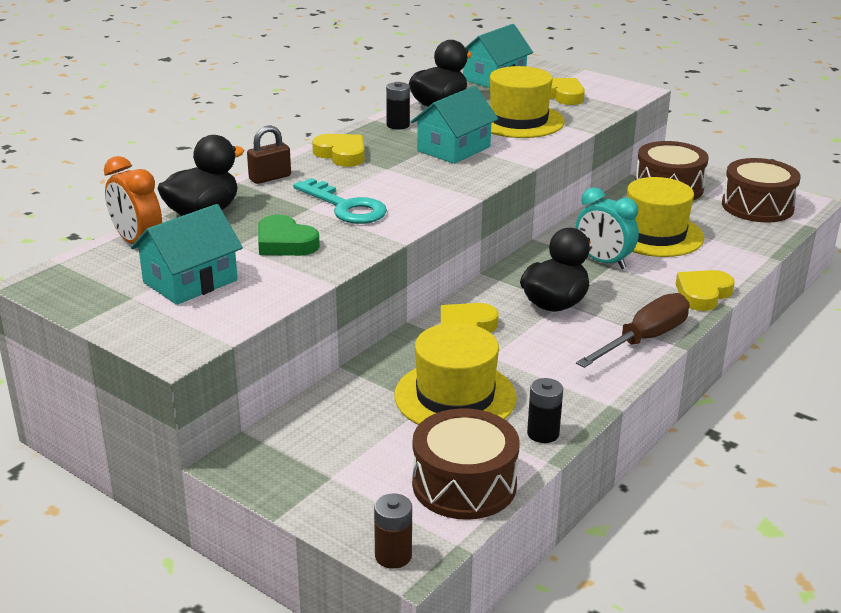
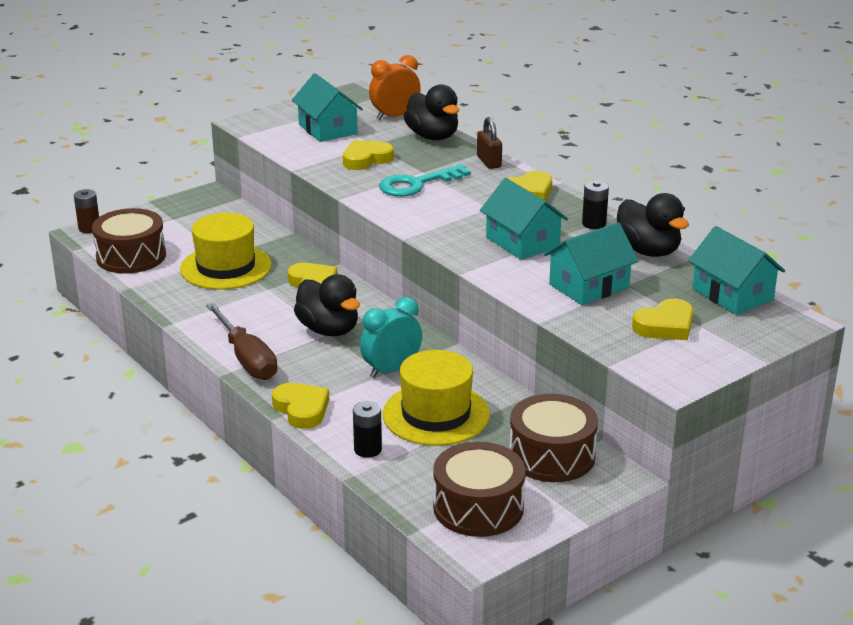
camera: 105 degrees right, 0 degrees up
green heart [258,215,320,256] -> yellow heart [343,140,394,170]
yellow hat [490,66,565,138] -> turquoise house [544,222,639,305]
black battery [527,378,563,443] -> black battery moved to [353,401,382,458]

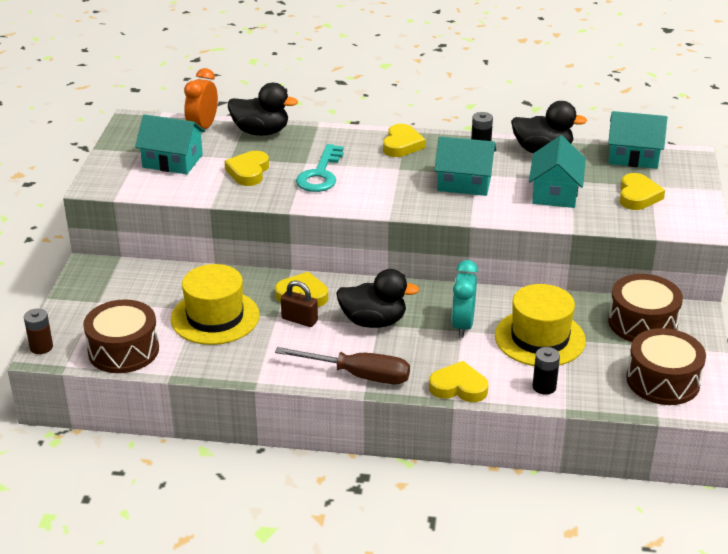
camera: 45 degrees left, 5 degrees up
brown padlock [477,117,502,169] -> brown padlock moved to [281,280,318,327]

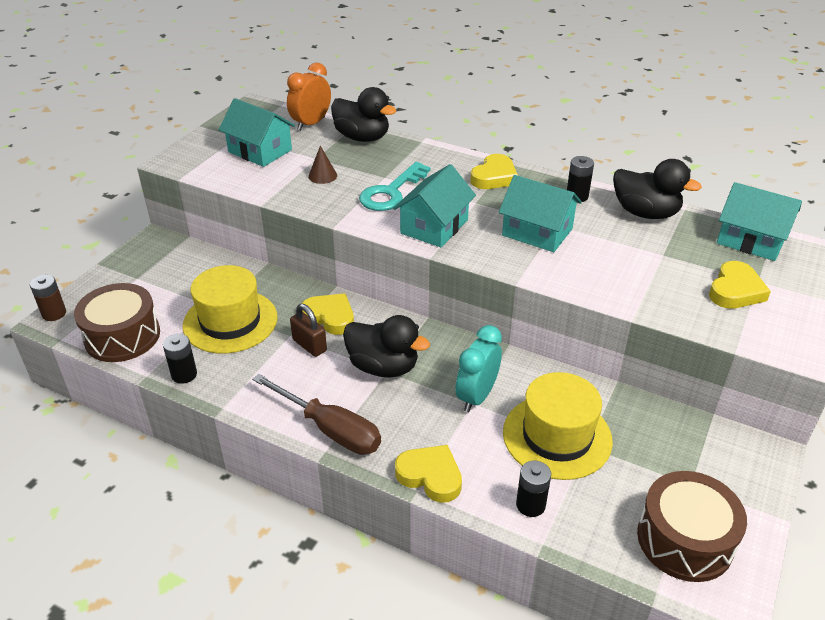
camera: 20 degrees right, 5 degrees up
yellow heart [225,151,269,186] -> brown cone [308,146,337,184]
turquoise house [529,135,586,208] -> turquoise house moved to [393,164,476,247]
brown drum [608,274,683,342] -> none
none -> black battery [163,334,197,384]

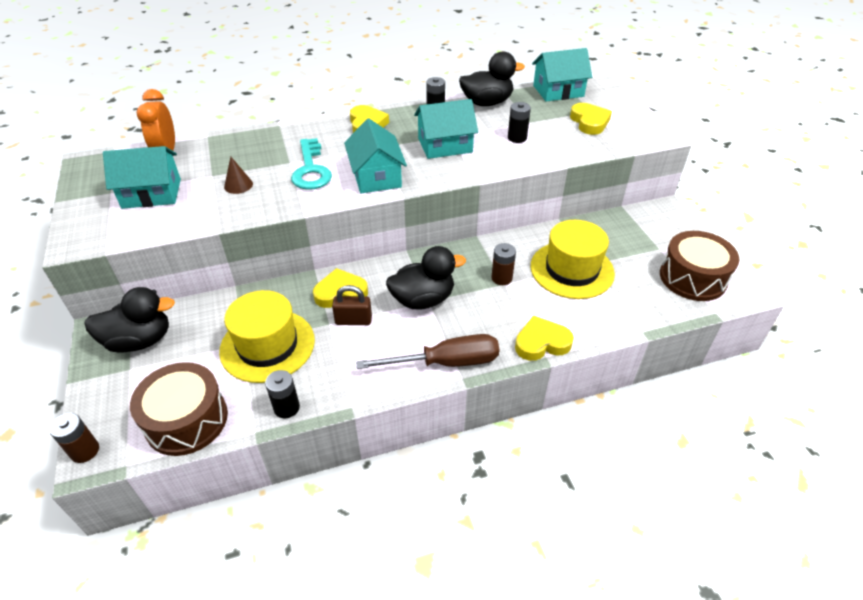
camera: 45 degrees left, 5 degrees up
black duck [331,87,397,142] -> black duck moved to [84,287,175,353]
turquoise clock [455,325,502,412] -> brown battery [491,243,516,285]
black battery [516,461,551,517] -> black battery moved to [508,102,531,143]

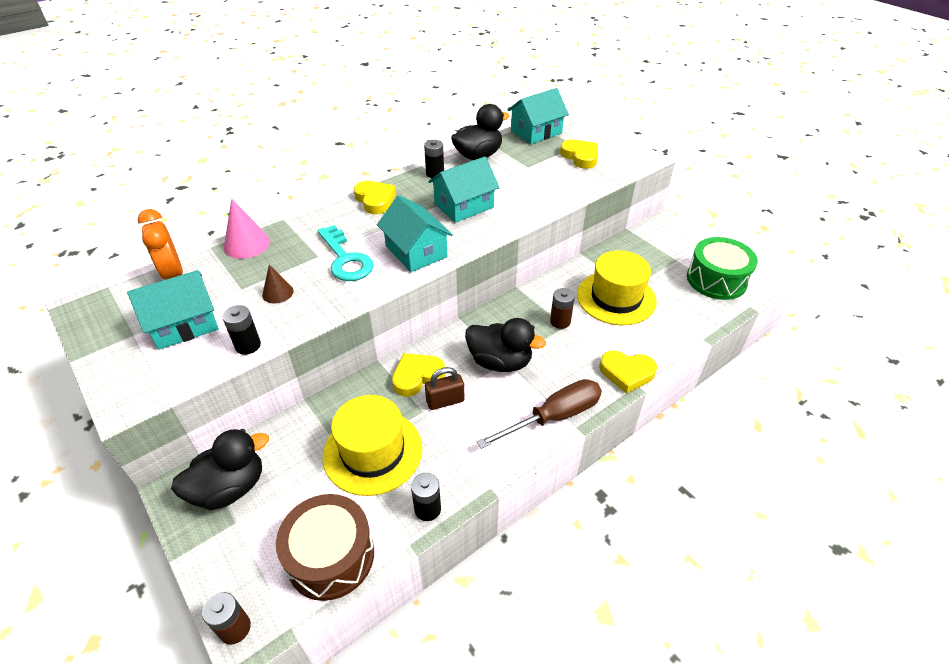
camera: 20 degrees left, 0 degrees up
black duck [386,246,466,310] -> black duck turned 60 degrees clockwise [465,318,546,372]
black battery [508,102,531,143] -> black battery moved to [222,305,261,355]
yellow heart [515,315,574,361] -> yellow heart turned 135 degrees counterclockwise [599,351,657,394]
brown drum [660,231,739,301] -> green drum [687,237,758,300]
none -> pink cone [224,199,270,259]

